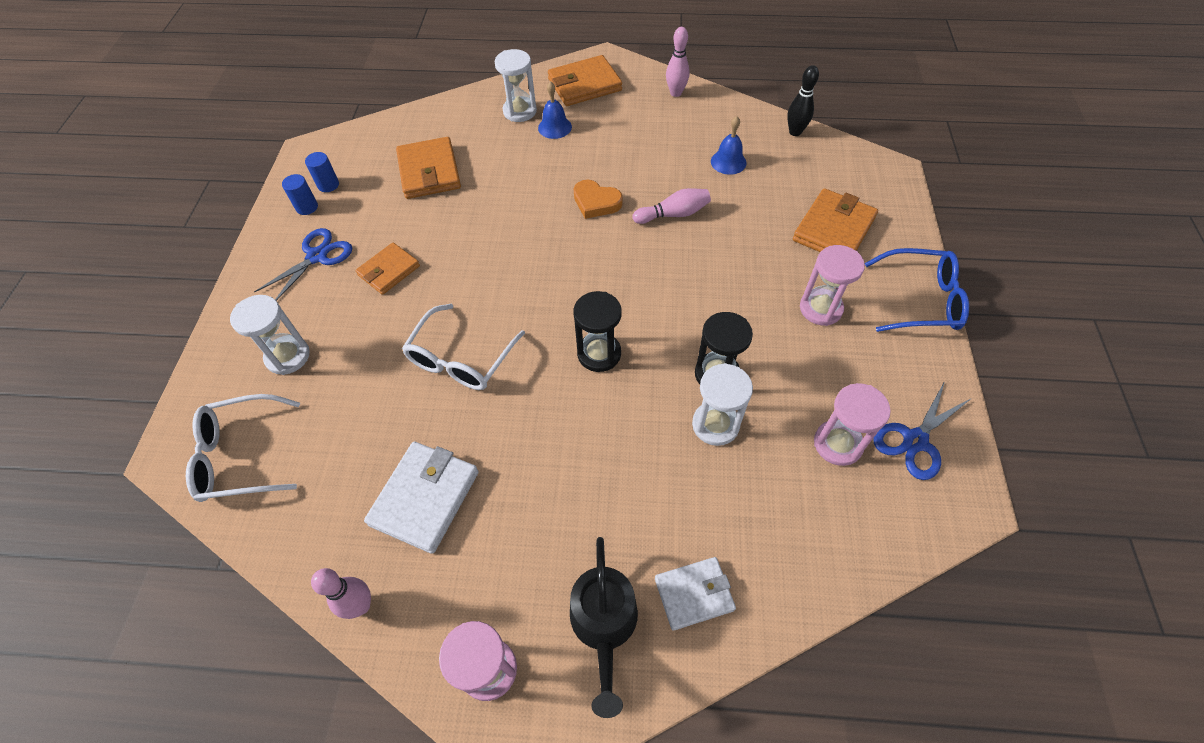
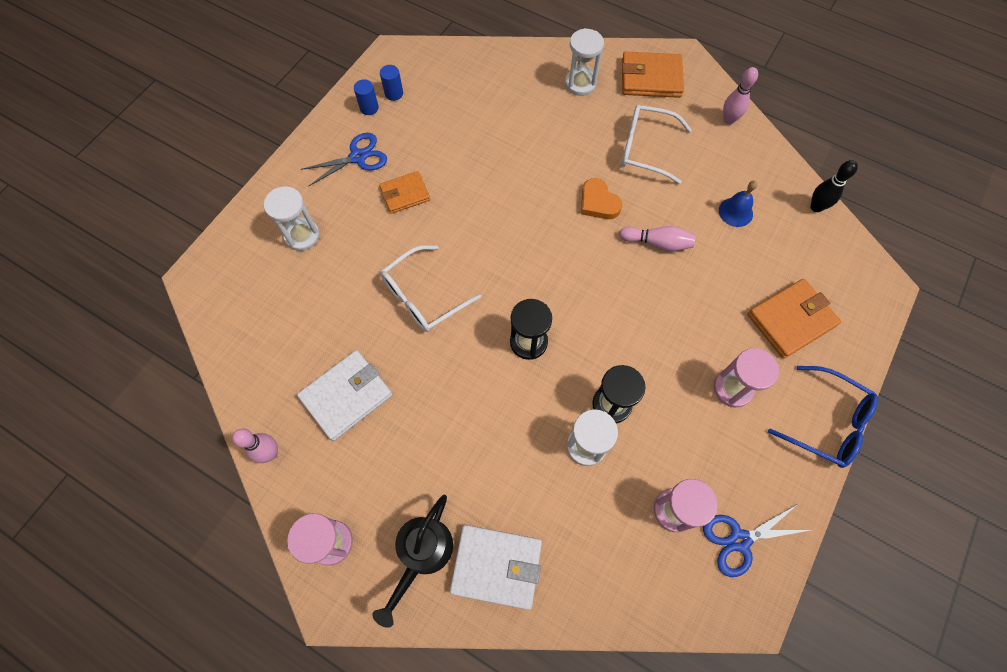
camera: 25 degrees right, 10 degrees up
white glasses [186,394,300,502] -> white glasses moved to [621,104,692,184]
orange wallet [396,137,461,199] -> none
blue bell [538,81,572,139] -> none
white wallet [655,557,736,630] -> white wallet [450,525,542,610], size x1.53

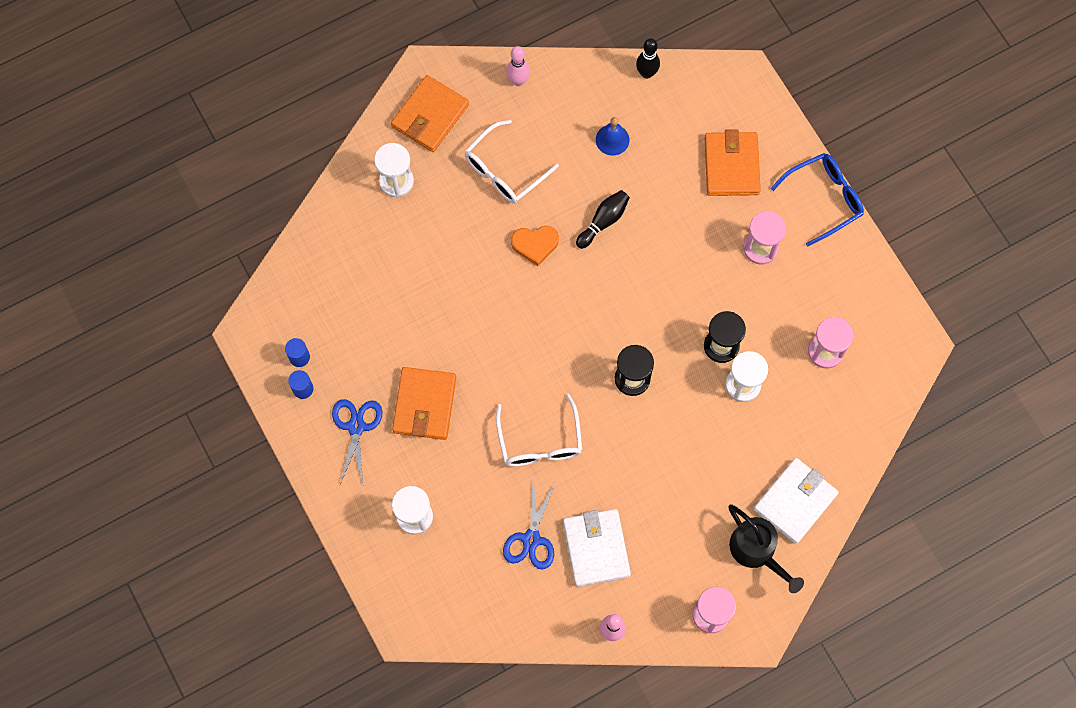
camera: 60 degrees left, 5 degrees up
orange wallet [379,171,430,214] -> orange wallet [392,367,456,440], size x1.53
pink bowling pin [619,226,696,251] -> black bowling pin [576,190,630,249]
blue scissors [703,504,810,577] -> blue scissors moved to [503,482,555,570]

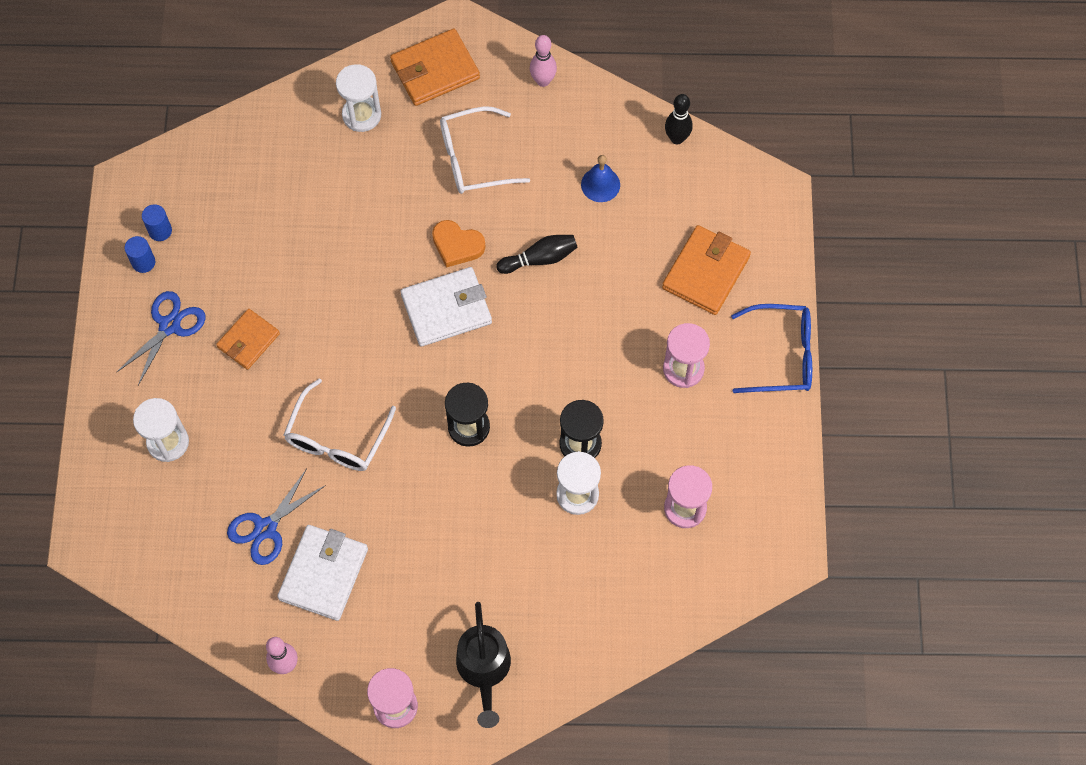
camera: 30 degrees right, 5 degrees down
orange wallet [392,367,456,440] -> orange wallet [216,309,280,370], size x0.65
white wallet [753,458,839,544] -> white wallet moved to [401,267,492,347]

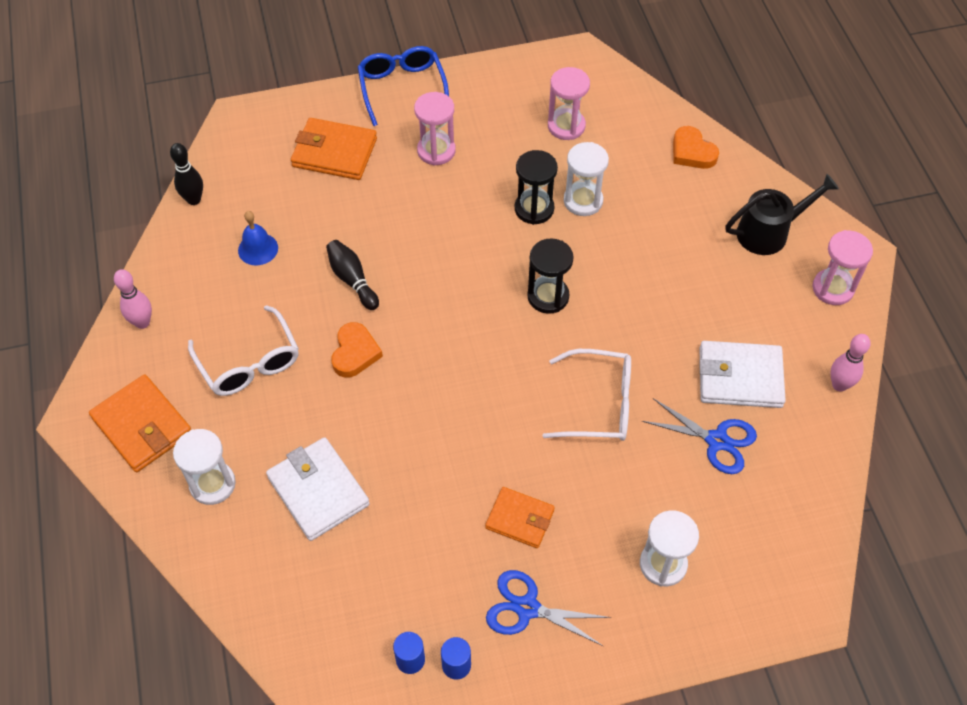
camera: 105 degrees left, 10 degrees down
white wallet [401,267,492,347] -> white wallet moved to [266,437,370,541]
none -> orange heart [673,126,719,169]

